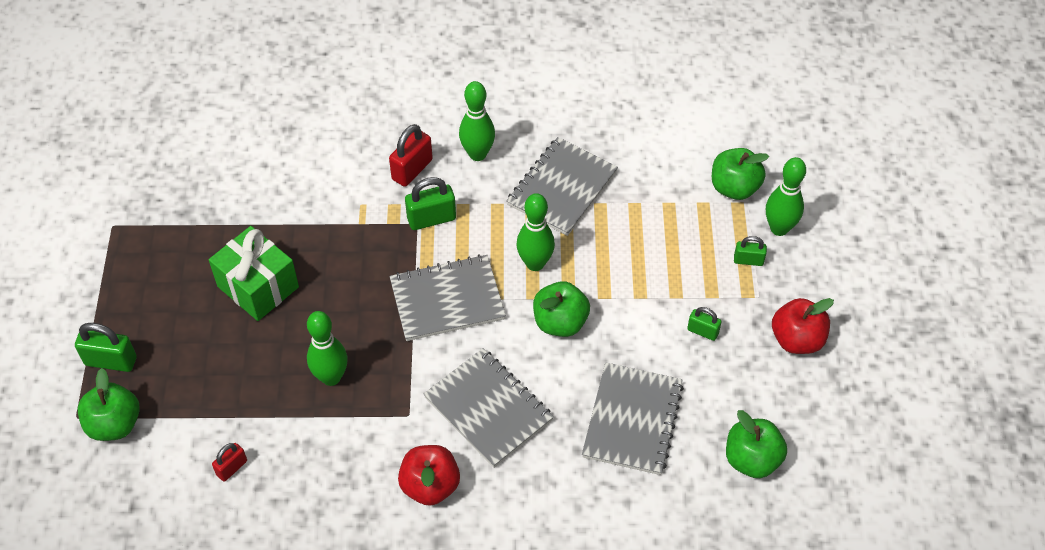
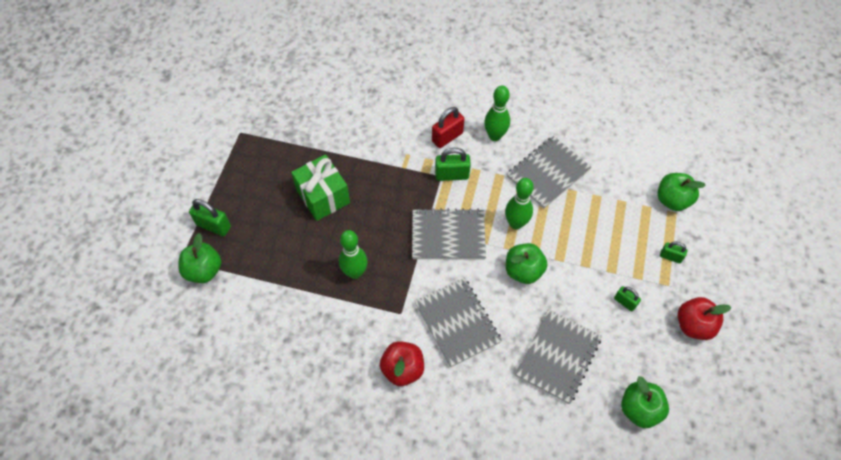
camera: 15 degrees right, 5 degrees up
red padlock [212,443,247,482] -> none
green bowling pin [766,157,806,236] -> none

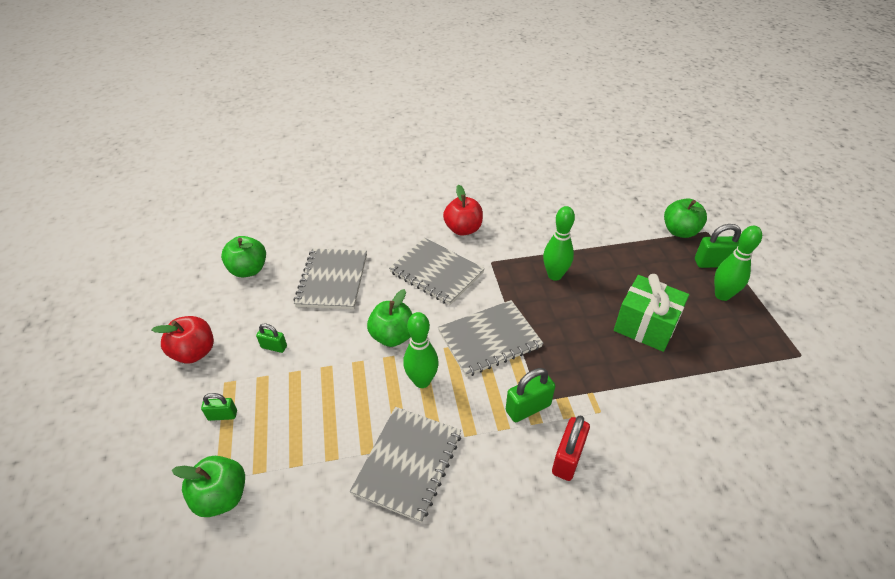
camera: 155 degrees right, 15 degrees down
green bowling pin [484,85,510,141] -> green bowling pin moved to [714,226,762,301]

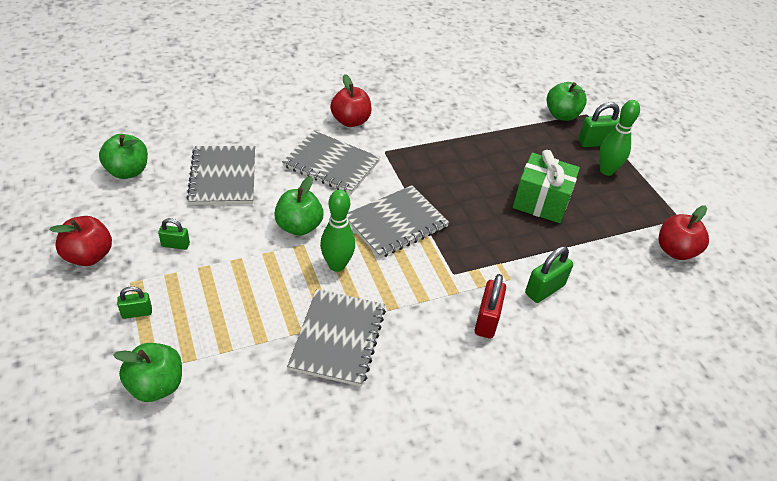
camera: 15 degrees left, 0 degrees up
green padlock [506,368,555,422] -> green padlock moved to [525,246,573,303]
green bowling pin [543,206,575,281] -> none
none -> red apple [659,206,709,260]

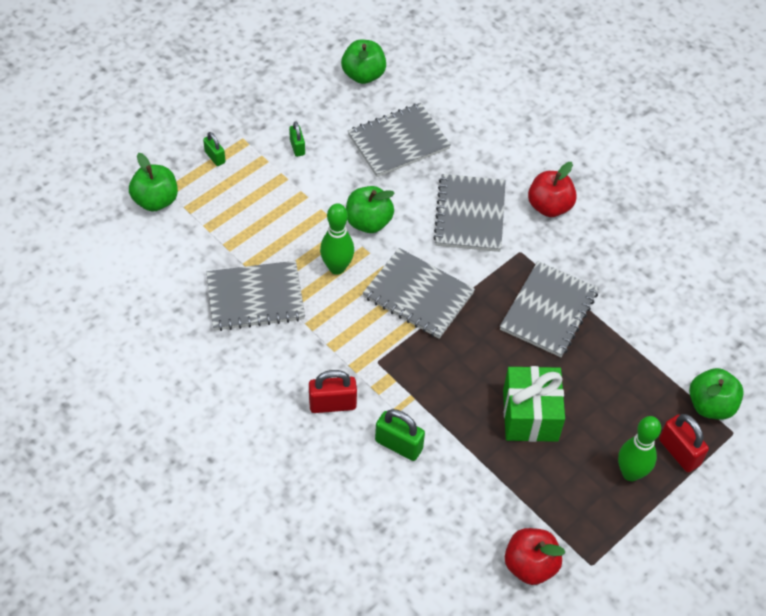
camera: 70 degrees right, 10 degrees up
red apple [50,216,112,266] -> none
green padlock [578,102,620,147] -> red padlock [659,414,709,472]
none -> grey notebook [500,261,599,357]

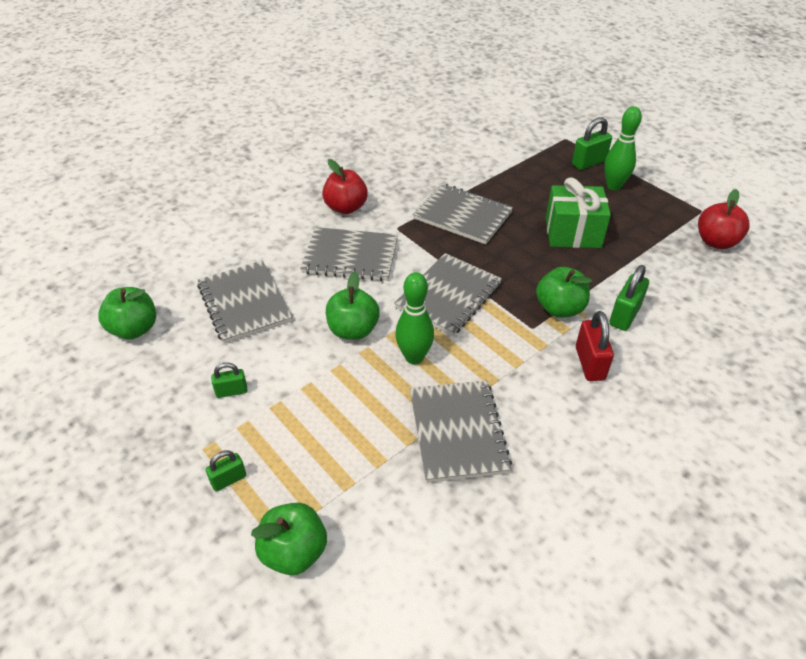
camera: 85 degrees left, 10 degrees down
red padlock [659,414,709,472] -> green padlock [572,117,612,170]
green apple [689,368,744,420] -> green apple moved to [536,267,592,318]

